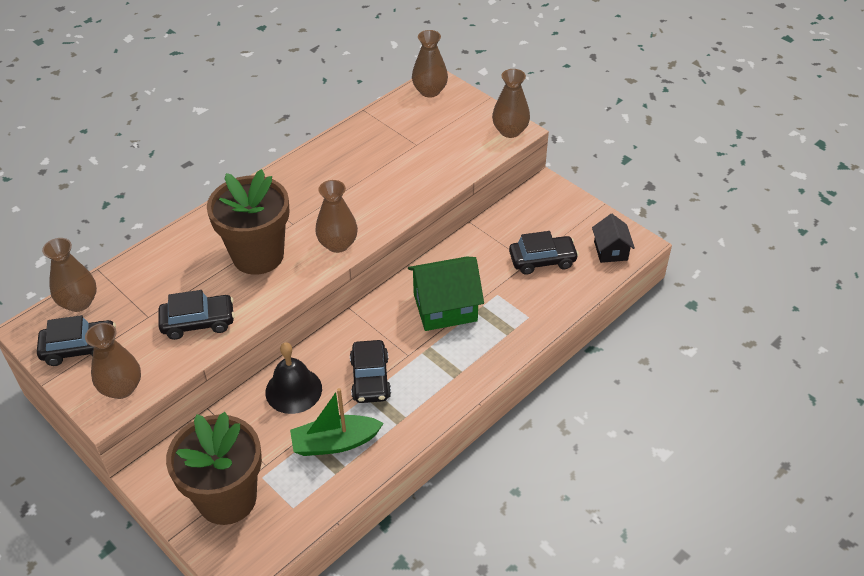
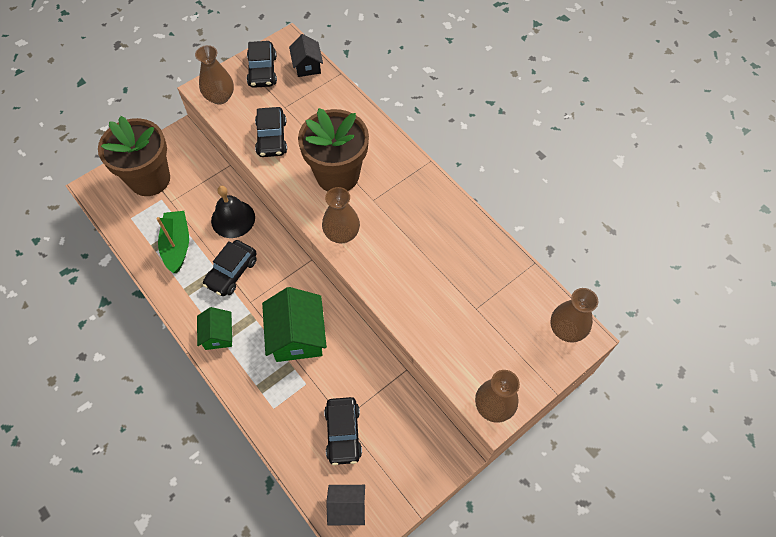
camera: 95 degrees right, 15 degrees up
brown vase [42,238,97,312] -> black house [289,34,323,77]
black car [350,340,391,403] -> black car turned 60 degrees counterclockwise [203,240,257,296]
none -> green house [197,307,232,350]

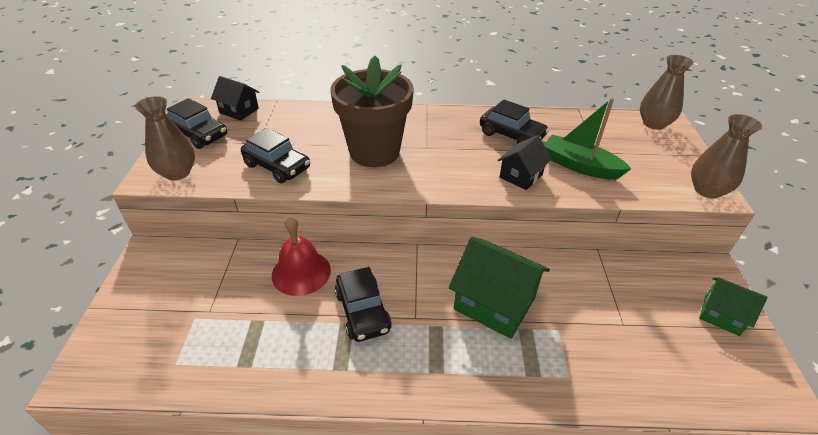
camera: 50 degrees left, 20 degrees down
brown flower pot [98,116,170,196] -> none
green boat [156,211,189,273] -> green boat moved to [544,98,631,180]
green house [197,307,232,350] -> green house moved to [699,277,767,336]
black bell [211,186,255,238] -> red bell [272,215,331,296]
brown vase [322,187,360,243] -> none
black car [324,397,362,465] -> black car moved to [480,99,549,144]
black house [326,485,365,525] -> black house moved to [497,135,552,190]

